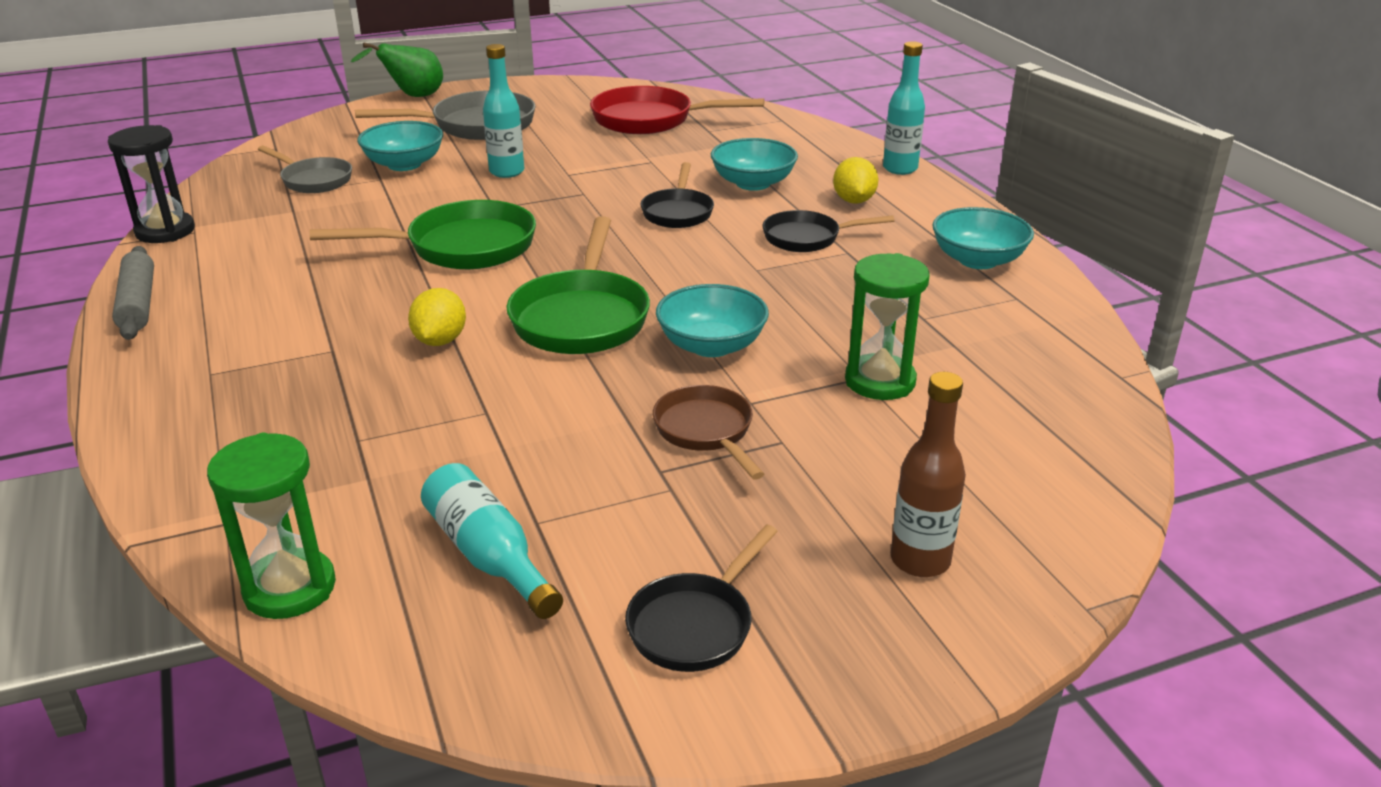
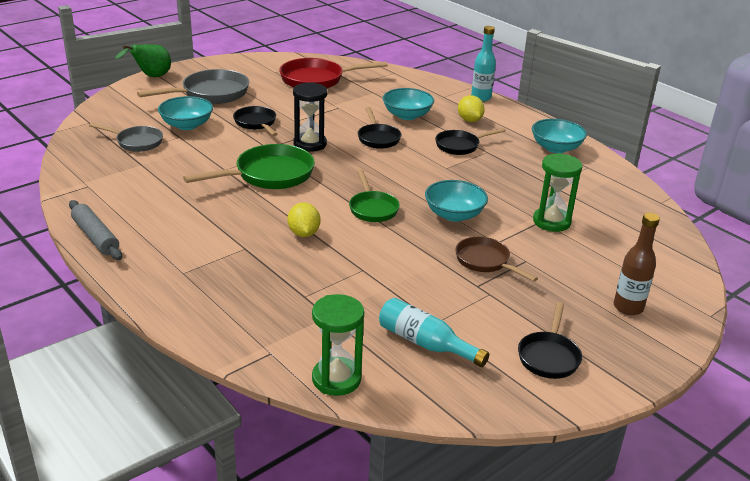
camera: 20 degrees left, 0 degrees up
black hourglass [108,125,195,243] -> black hourglass moved to [293,82,327,152]
turquoise bottle [483,44,524,178] -> black pan [233,106,278,136]
green pan [506,216,650,354] -> green pan [349,170,400,222], size x0.61

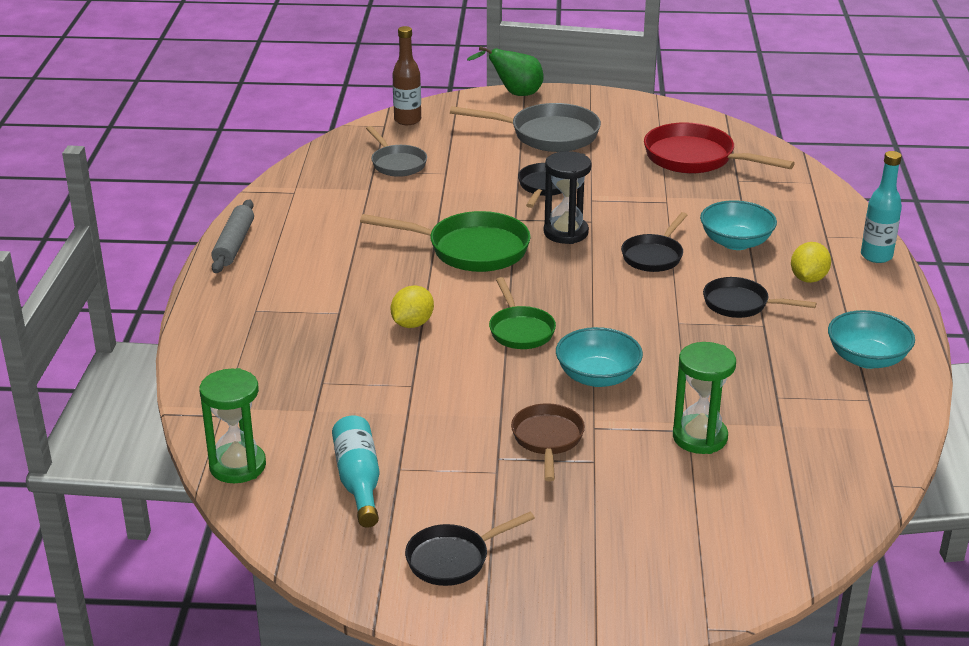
camera: 45 degrees right, 0 degrees up
turquoise bowl [158,96,213,130] -> none
green pan [349,170,400,222] -> green pan turned 45 degrees counterclockwise [489,277,556,349]
brown bottle [614,213,660,315] -> brown bottle moved to [392,26,421,125]

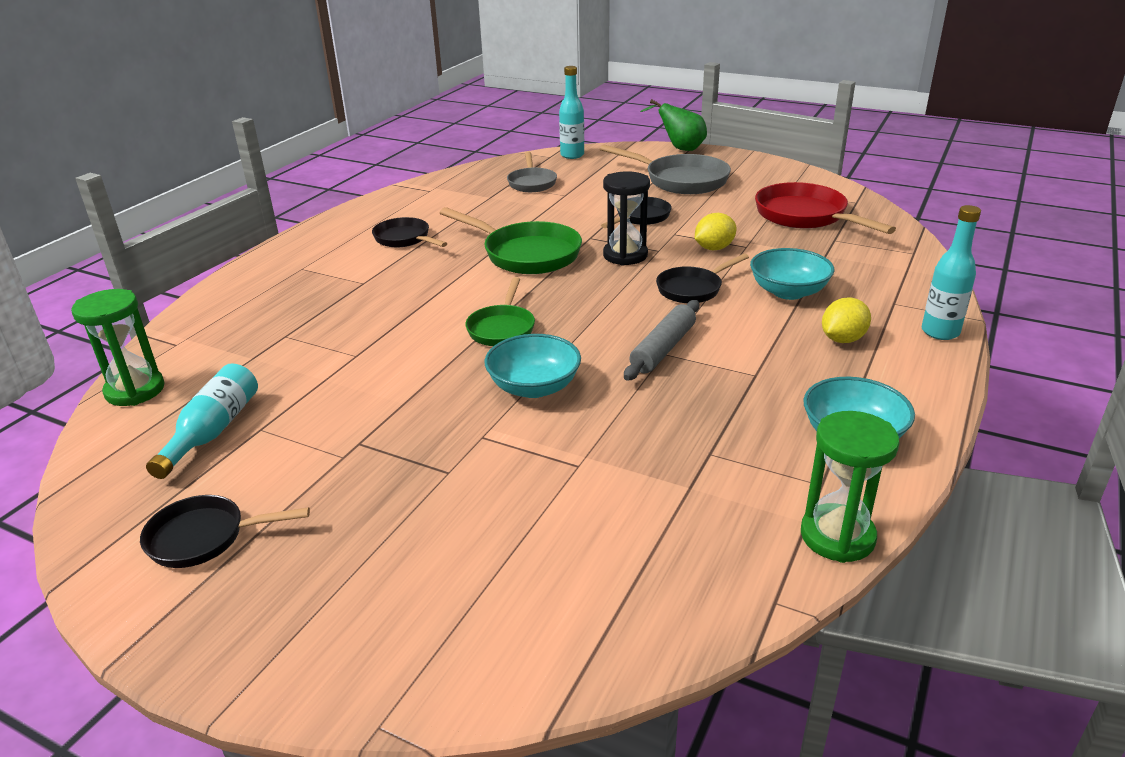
camera: 25 degrees right, 0 degrees up
grey rolling pin [211,199,254,273] -> grey rolling pin moved to [624,300,699,381]
yellow lemon [391,286,434,328] -> yellow lemon moved to [695,213,737,250]
brown bottle [392,26,421,125] -> turquoise bottle [559,66,584,159]
brown pan [511,403,585,481] -> none
green hourglass [673,342,736,454] -> green hourglass moved to [801,411,900,563]
black pan [703,277,816,318] -> black pan moved to [372,217,447,247]

